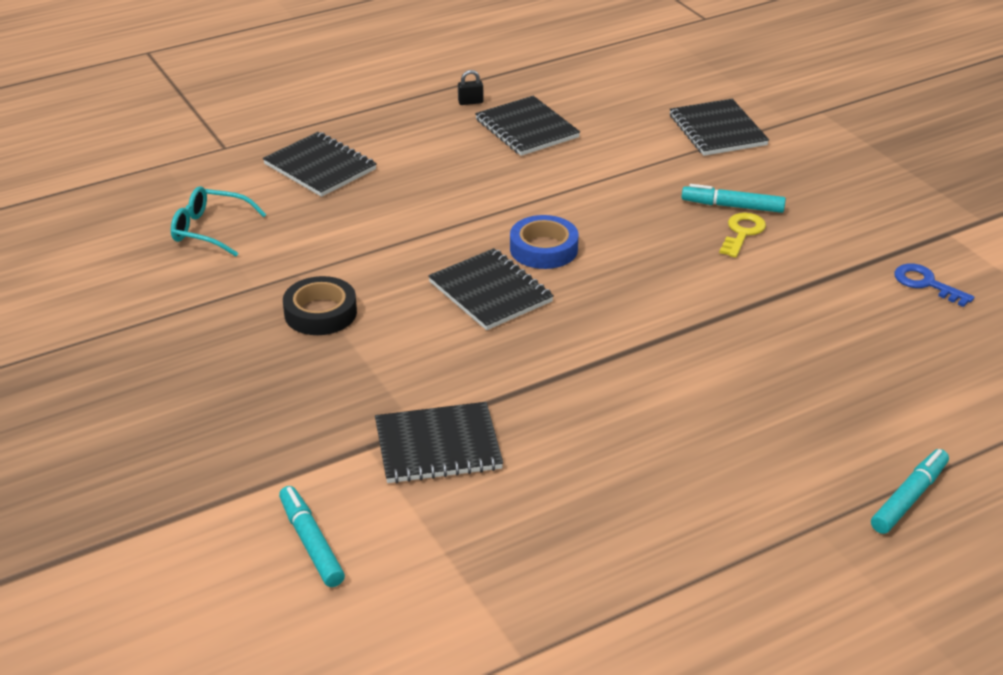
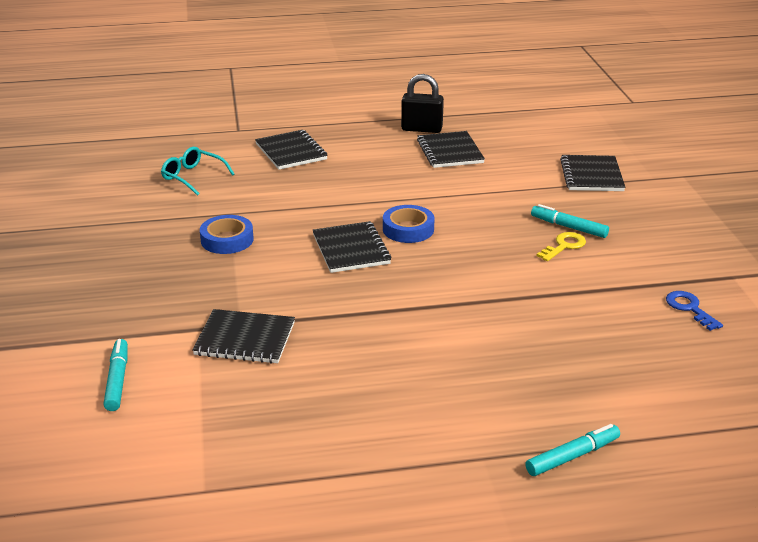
camera: 20 degrees right, 5 degrees down
black tape [283,276,357,335] -> blue tape [200,215,254,254]
black padlock [458,70,483,105] -> black padlock [401,74,444,133], size x2.21

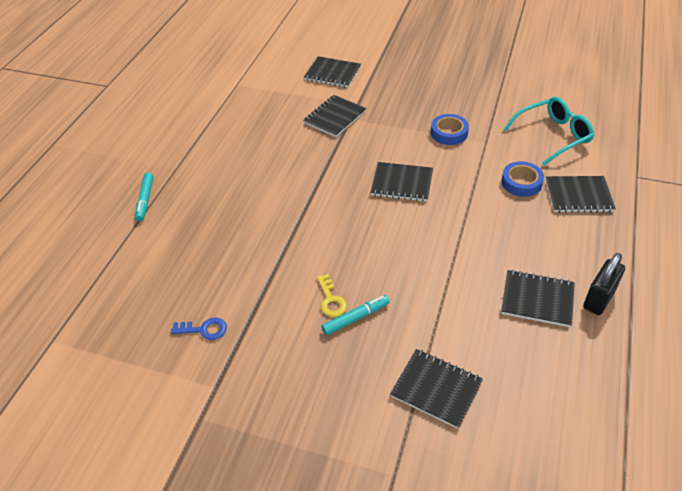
camera: 120 degrees right, 15 degrees up
turquoise marker [103,339,128,411] -> black notebook [304,56,361,88]
turquoise glasses [161,147,234,196] -> turquoise glasses [503,97,594,166], size x1.51
blue tape [383,205,434,243] -> blue tape moved to [501,161,544,197]

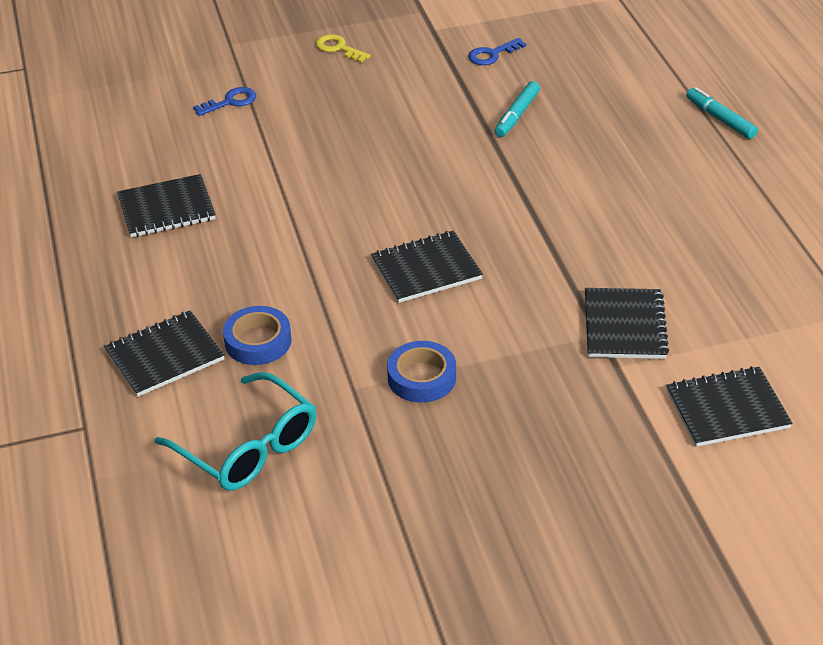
camera: 145 degrees right, 5 degrees down
yellow key [317,274,347,317] -> yellow key moved to [316,34,371,63]
turquoise marker [321,295,389,335] -> turquoise marker moved to [495,81,540,137]
black notebook [390,349,483,429] -> blue key [193,87,256,116]
turquoise glasses [503,97,594,166] -> turquoise glasses turned 75 degrees counterclockwise [154,372,316,491]
black padlock [583,253,625,315] -> none

